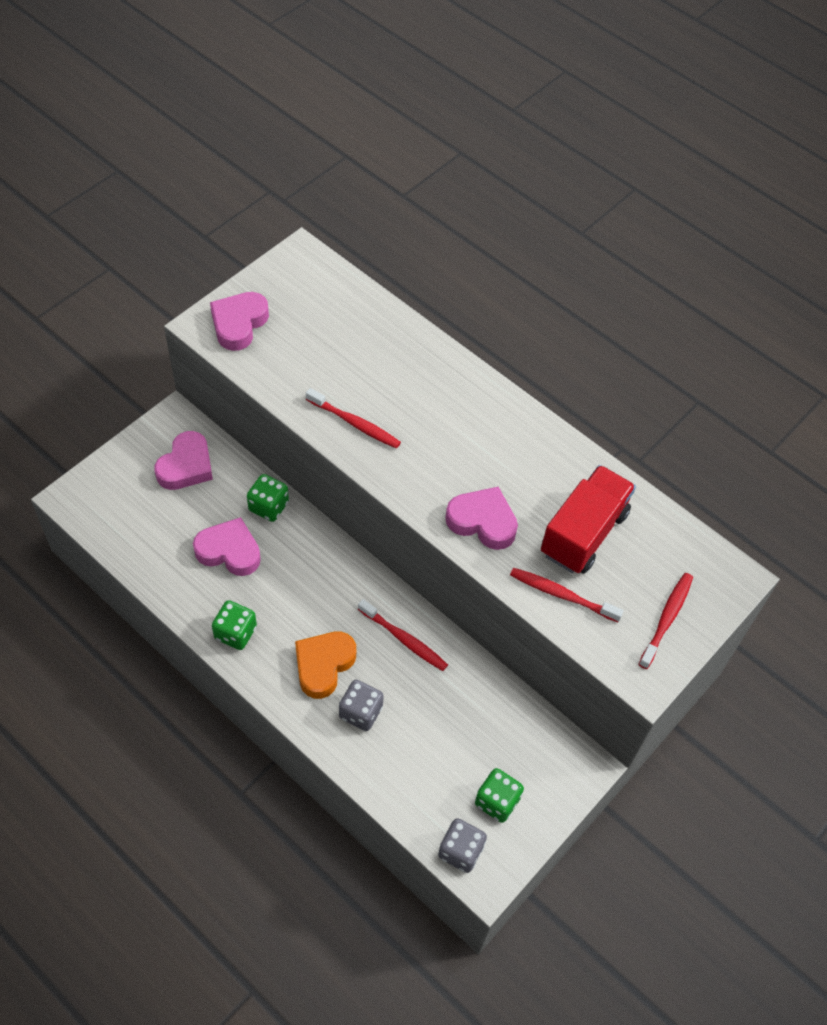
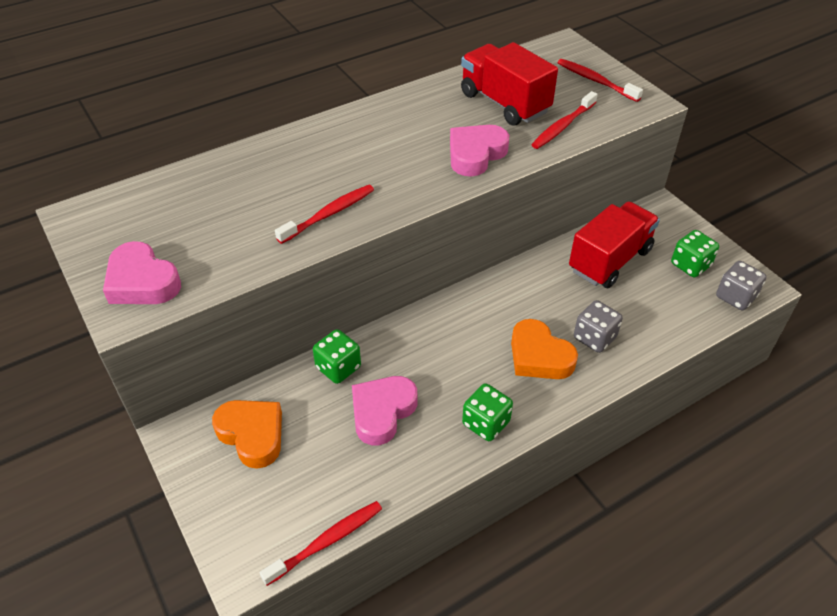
camera: 70 degrees left, 10 degrees down
pink heart [154,431,213,490] -> orange heart [212,400,282,469]
red toothbrush [358,599,448,671] -> red toothbrush moved to [260,501,382,586]
none -> red truck [569,202,660,288]

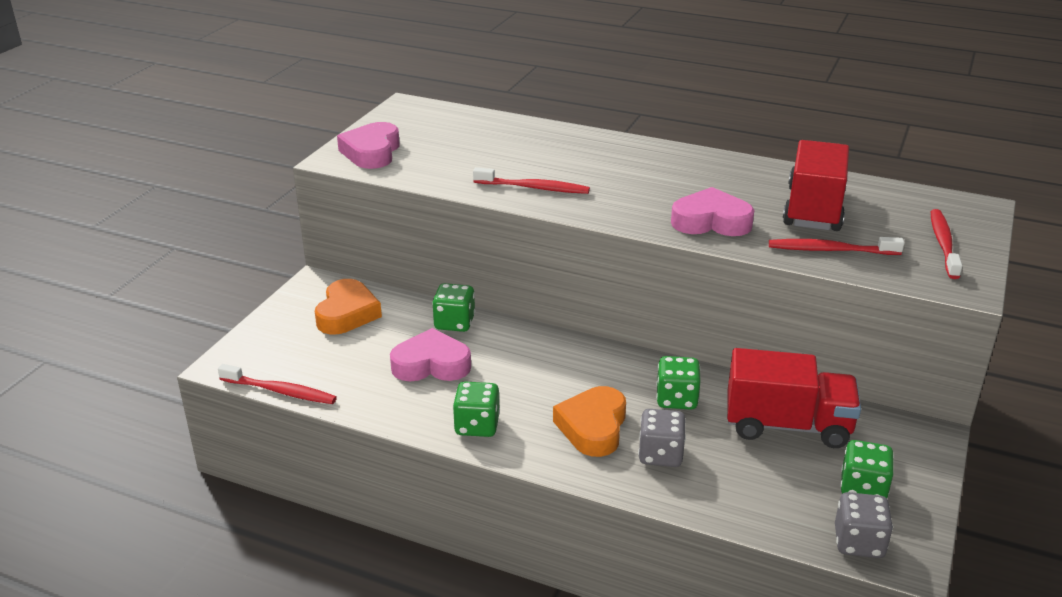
camera: 55 degrees right, 15 degrees down
none -> green dice [656,356,701,410]

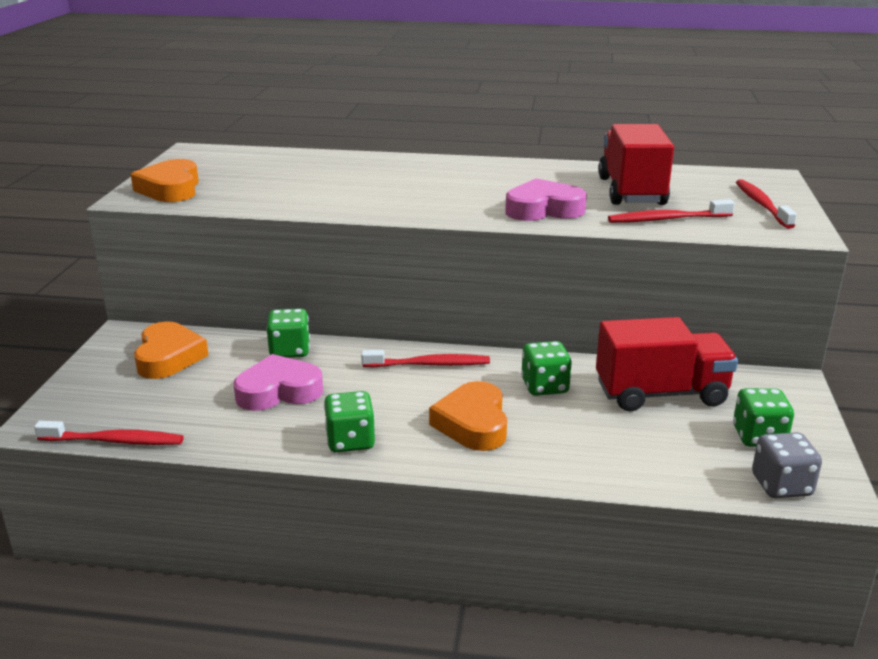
camera: 15 degrees left, 5 degrees down
pink heart [337,122,400,169] -> orange heart [131,159,199,202]
red toothbrush [473,167,590,194] -> red toothbrush moved to [361,350,490,367]
grey dice [638,409,686,467] -> none

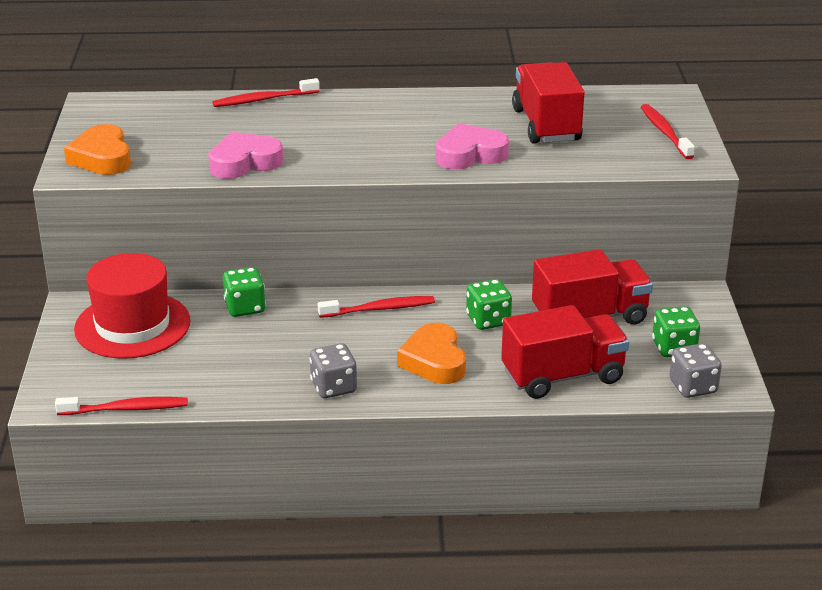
camera: 10 degrees left, 5 degrees up
orange heart [134,321,209,379] -> red hat [74,253,191,359]
pink heart [233,354,323,411] -> pink heart moved to [208,132,284,179]
green dice [324,391,375,452] -> grey dice [309,343,357,398]
red toothbrush [608,200,735,223] -> red toothbrush moved to [212,78,320,107]
none -> red truck [501,305,629,399]

